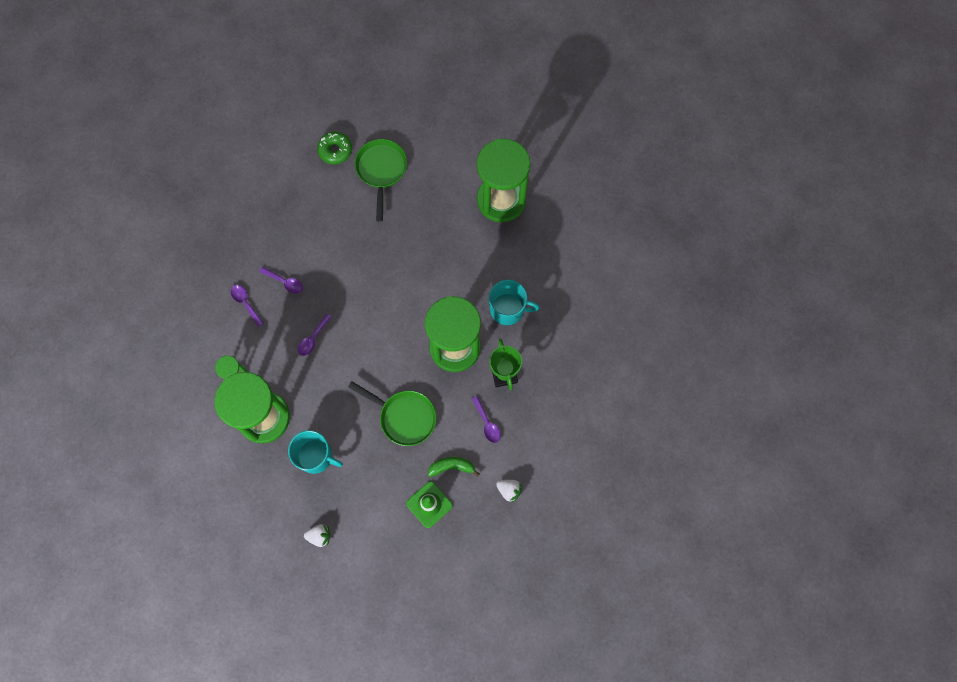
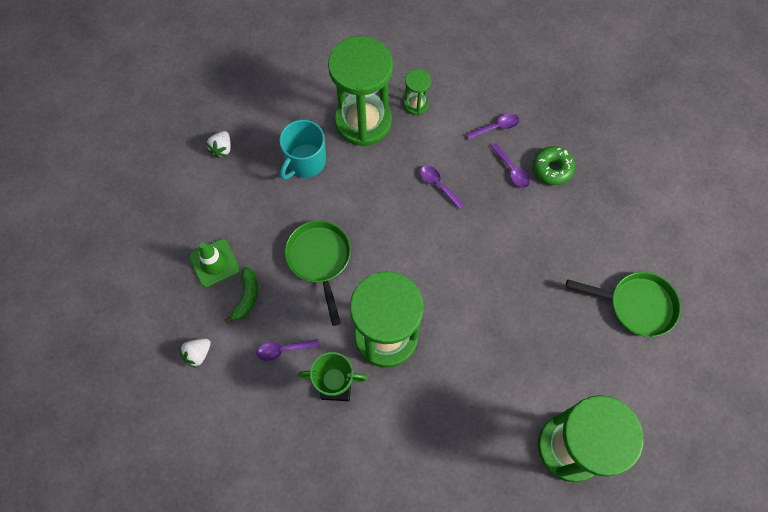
camera: 105 degrees right, 5 degrees down
purple spoon [259,267,303,294] -> purple spoon turned 75 degrees counterclockwise [491,143,530,188]
green donut [317,132,352,165] -> green donut moved to [533,146,575,185]
green pan [348,381,437,446] -> green pan turned 120 degrees clockwise [285,221,351,326]
turquoise mug [489,280,540,325] -> none

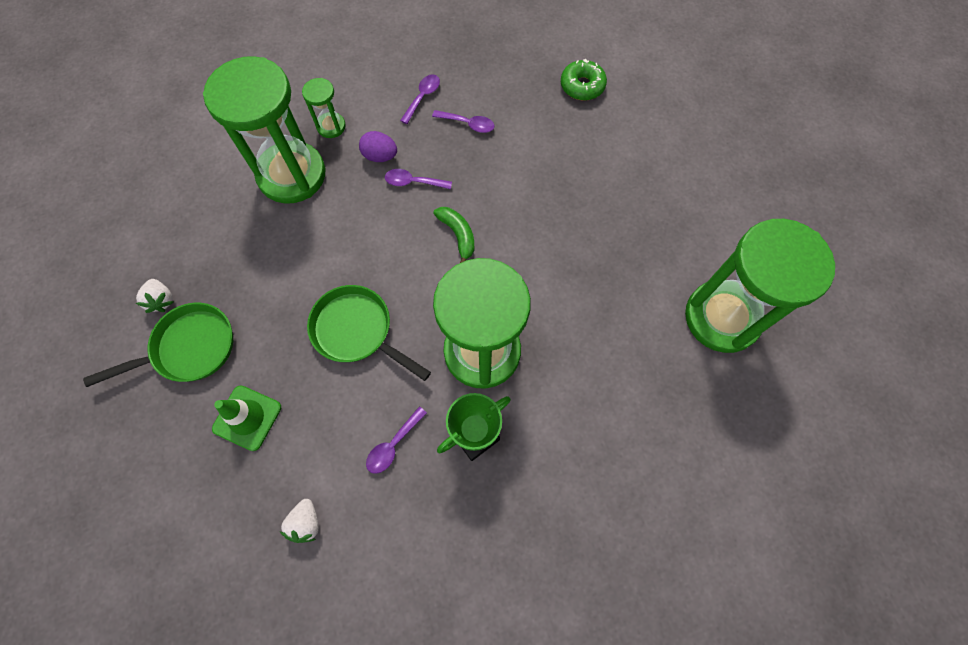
camera: 40 degrees left, 0 degrees up
green banana [224,267,258,324] -> green banana moved to [433,207,474,263]
turquoise mug [279,120,326,180] -> none
green donut [533,146,575,185] -> green donut moved to [561,59,607,101]
green pan [566,272,681,337] -> green pan moved to [83,303,233,387]
none -> purple egg [359,131,397,162]

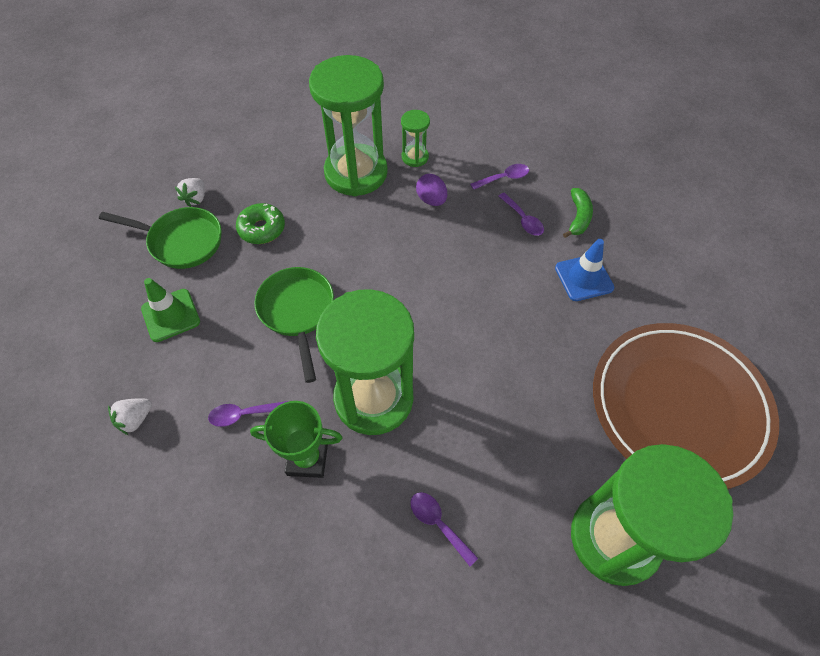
camera: 40 degrees right, 10 degrees down
purple spoon [385,169,452,189] -> purple spoon moved to [410,492,478,566]
green banana [433,207,474,263] -> green banana moved to [563,188,593,238]
green donut [561,59,607,101] -> green donut moved to [236,203,285,244]
none -> blue traffic cone [555,239,614,301]
none -> brown plate [593,323,779,489]

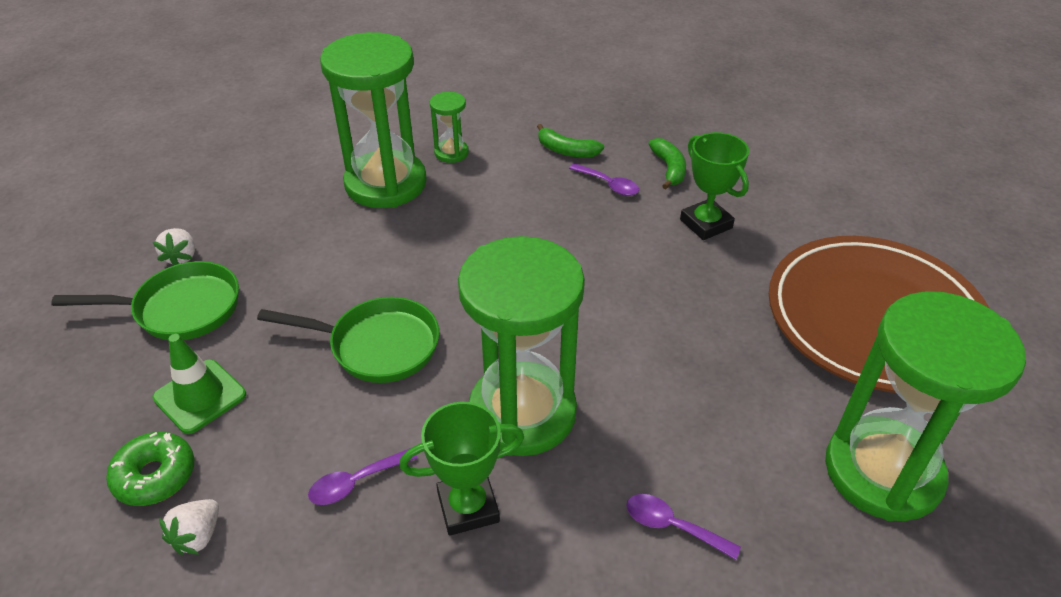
camera: 20 degrees left, 15 degrees down
green donut [236,203,285,244] -> green donut moved to [106,432,194,506]
green pan [254,267,334,383] -> green pan turned 135 degrees clockwise [257,297,439,383]
purple egg [416,174,447,206] -> none
purple spoon [470,164,529,190] -> green banana [537,124,604,158]
blue traffic cone [555,239,614,301] -> green trophy [680,132,749,240]

